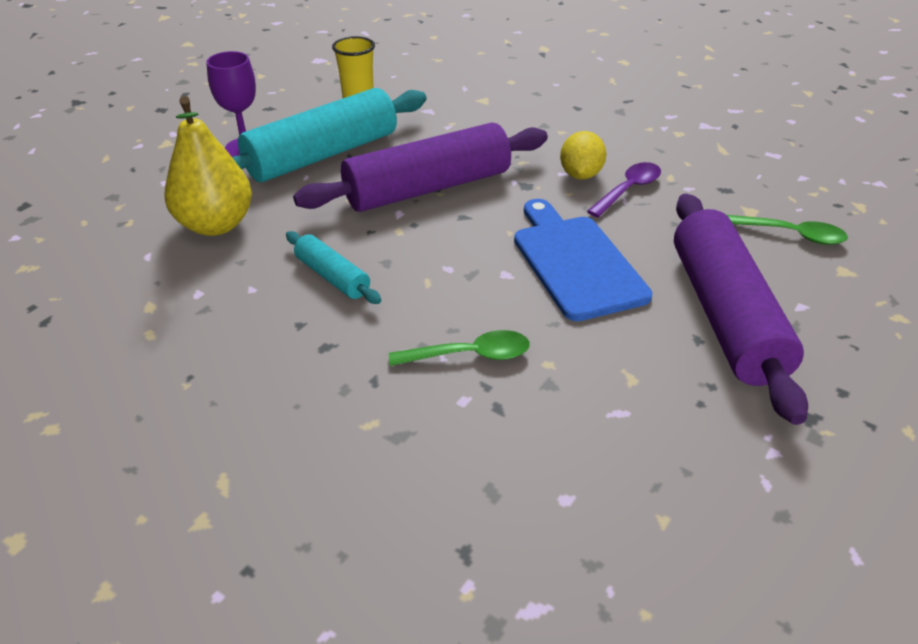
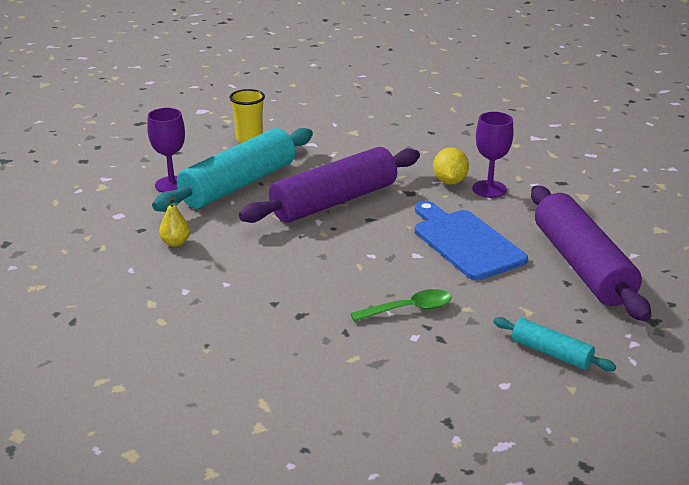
camera: 10 degrees left, 10 degrees down
yellow pear [164,96,252,236] -> yellow pear [159,198,190,247], size x0.46
turquoise rolling pin [286,231,381,304] -> turquoise rolling pin moved to [493,317,616,371]
purple spoon [587,162,661,217] -> purple goblet [472,112,514,198]
green spoon [727,215,848,245] -> none

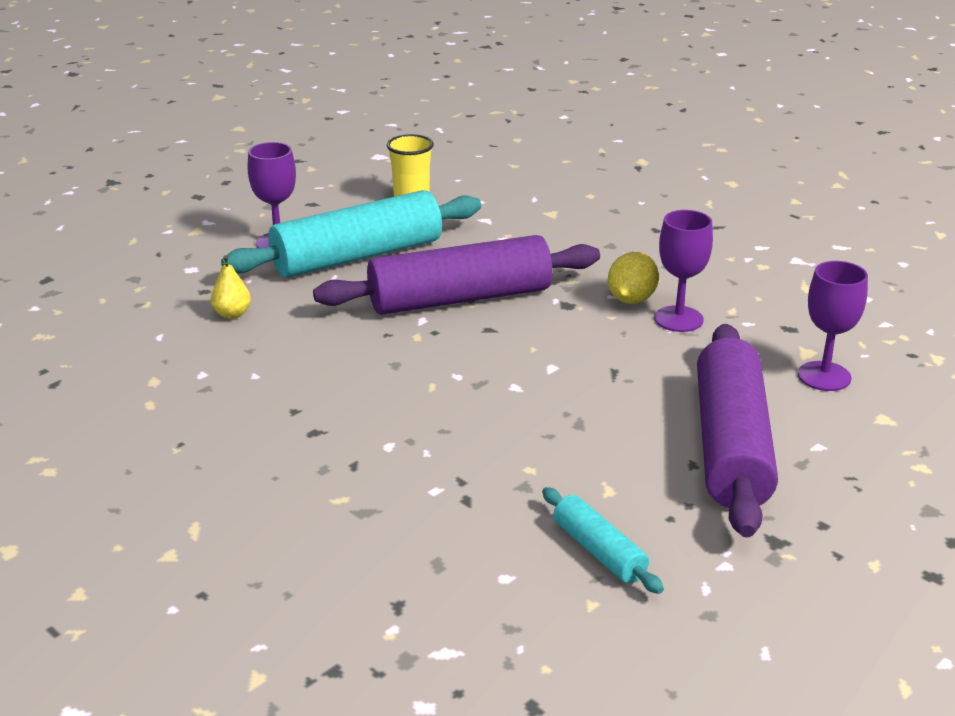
camera: 20 degrees right, 0 degrees up
green spoon [350,289,452,322] -> none
blue cutting board [415,201,528,280] -> none
none -> purple goblet [798,261,868,391]

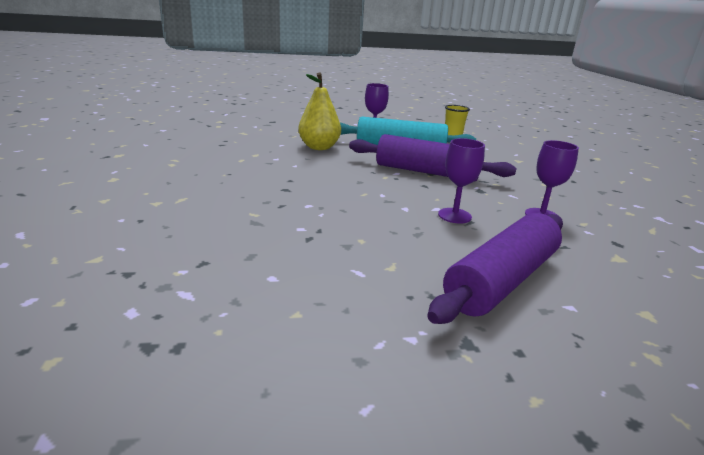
camera: 35 degrees right, 5 degrees down
yellow pear [211,255,251,319] -> yellow pear [298,72,341,150], size x2.15
turquoise rolling pin [542,487,664,594] -> none
yellow lemon [608,252,659,304] -> none
purple goblet [798,261,868,391] -> purple goblet moved to [438,138,485,224]

